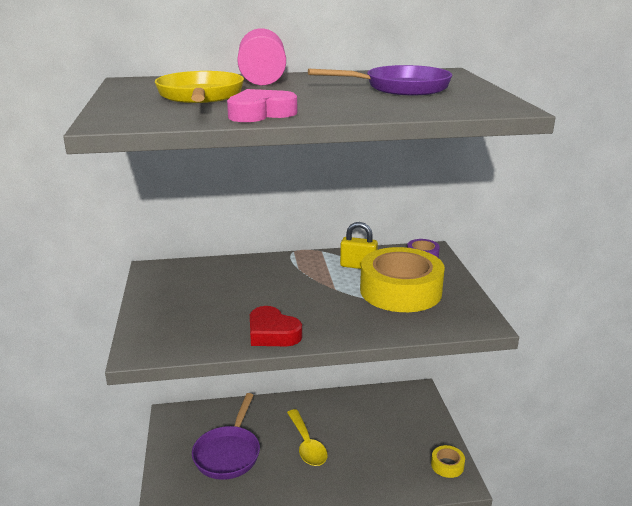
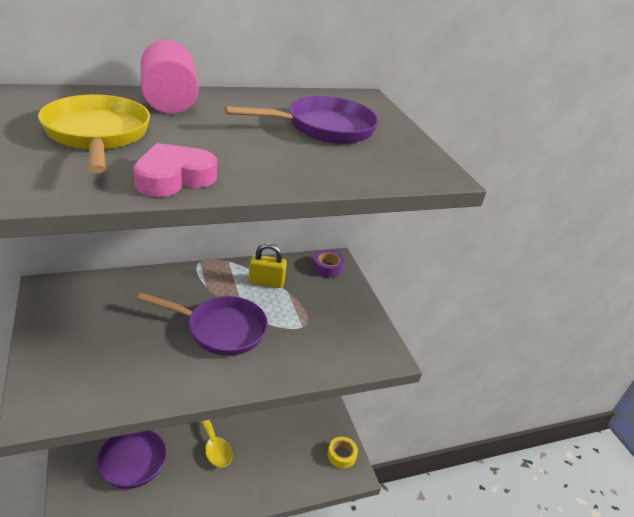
camera: 15 degrees left, 10 degrees up
red heart [250,306,302,346] -> none
yellow tape [360,247,445,312] -> none
none -> purple pan [137,293,268,356]

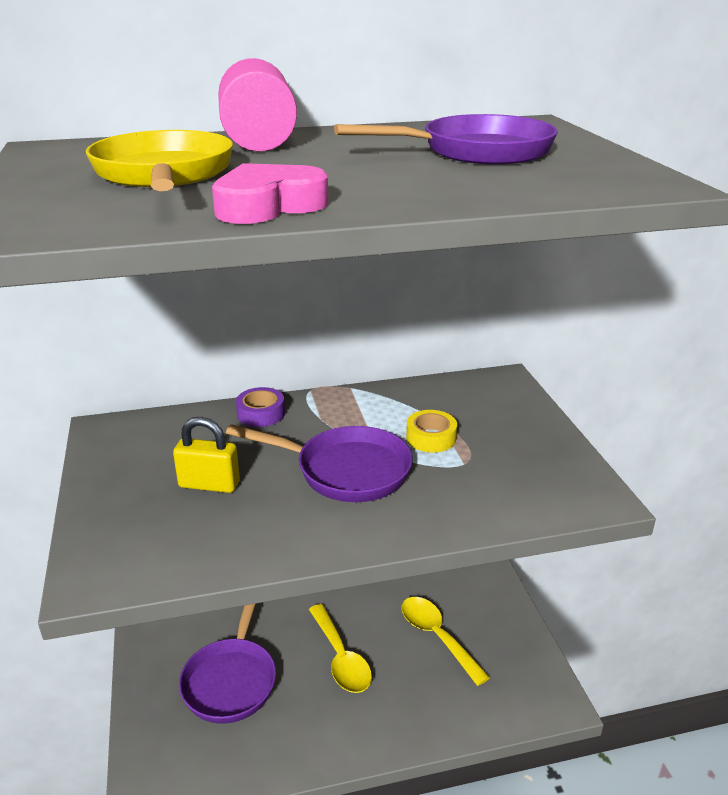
camera: 10 degrees right, 5 degrees down
yellow padlock [248,243,287,288] -> yellow padlock moved to [173,417,240,493]
purple tape [312,250,344,278] -> purple tape moved to [236,387,285,427]
yellow tape [327,437,358,469] -> yellow tape moved to [406,410,457,453]
none -> yellow spoon [402,597,490,686]

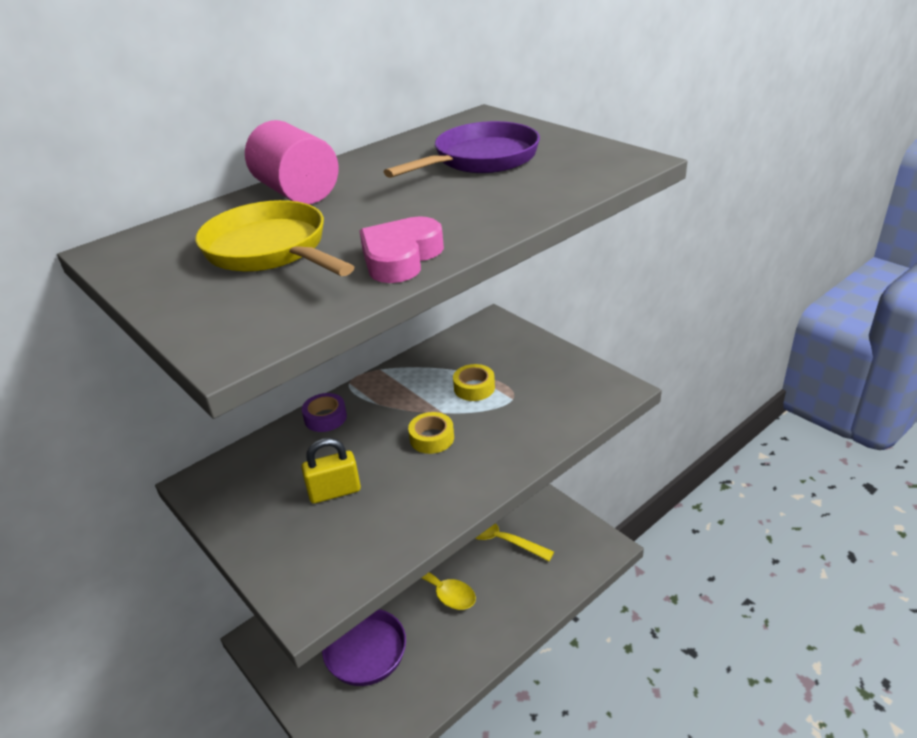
camera: 25 degrees left, 5 degrees up
purple pan [226,424,413,502] -> yellow tape [408,412,454,454]

